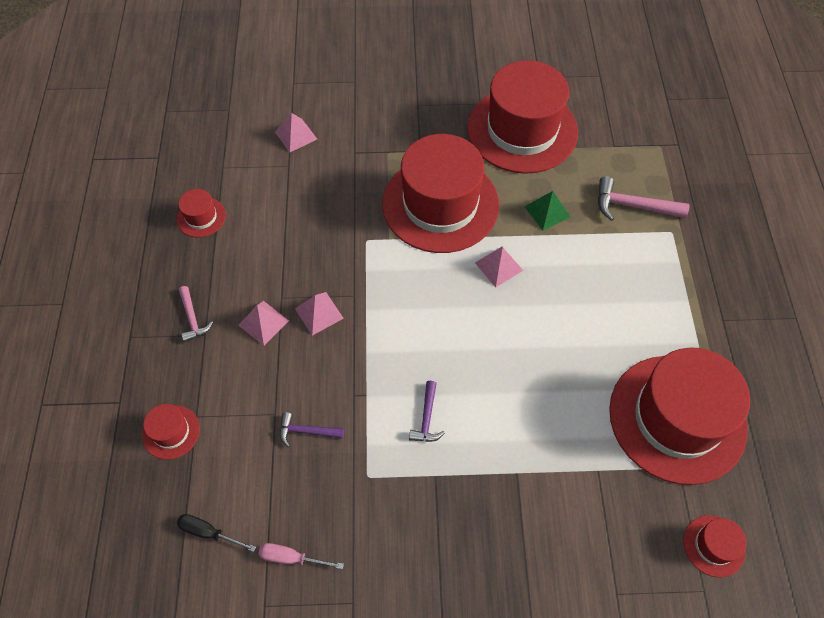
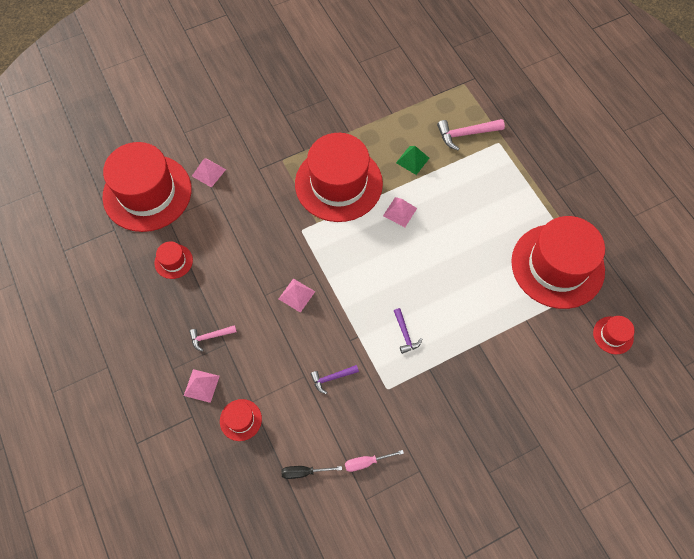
camera: 25 degrees left, 5 degrees up
pink hammer [179,286,213,342] -> pink hammer turned 120 degrees clockwise [189,325,237,352]
pink pyramid [238,301,289,346] -> pink pyramid moved to [184,369,220,403]
red hat [467,60,578,174] -> red hat moved to [102,142,192,232]

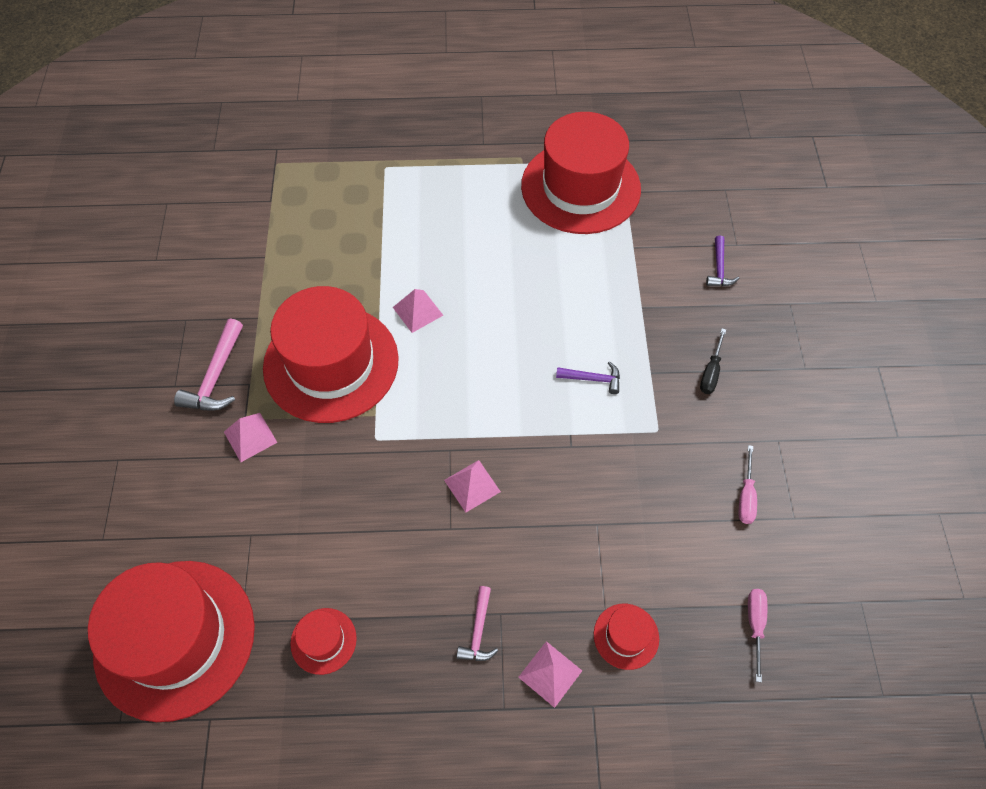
camera: 65 degrees left, 5 degrees down
pink pyramid [192,158,226,188] -> pink pyramid moved to [224,413,278,462]
black screwdriver [281,466,342,479] -> black screwdriver moved to [700,328,726,394]
purple hammer [311,365,359,394] -> purple hammer moved to [706,235,739,286]
green pyramid [396,146,429,175] -> none
pink hammer [437,119,505,150] -> pink hammer moved to [174,318,243,410]
red hat [593,316,635,354] -> none
none -> pink screwdriver [748,589,767,682]

